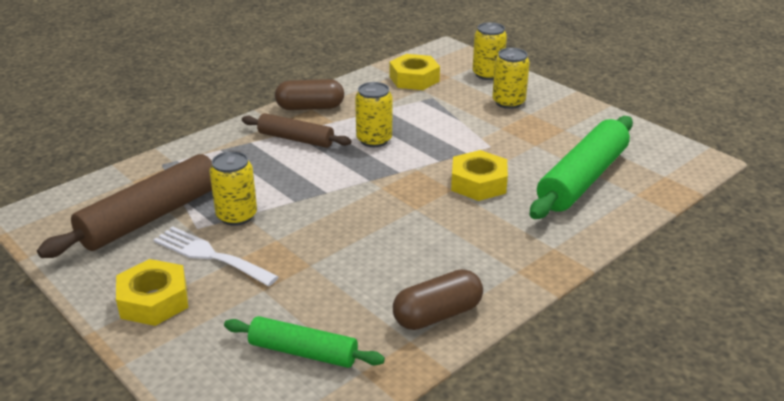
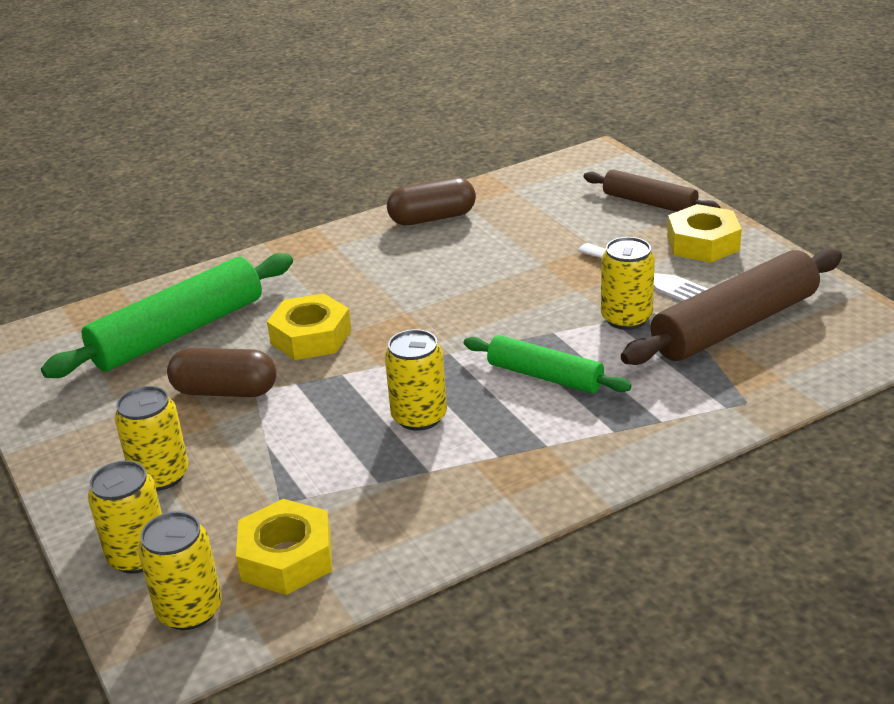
camera: 165 degrees left, 0 degrees up
green rolling pin [224,316,385,368] -> green rolling pin moved to [464,335,632,394]
brown rolling pin [242,113,351,148] -> brown rolling pin moved to [583,169,721,212]
brown capsule [275,79,344,110] -> brown capsule moved to [167,348,277,397]
none -> yellow can [138,511,222,630]

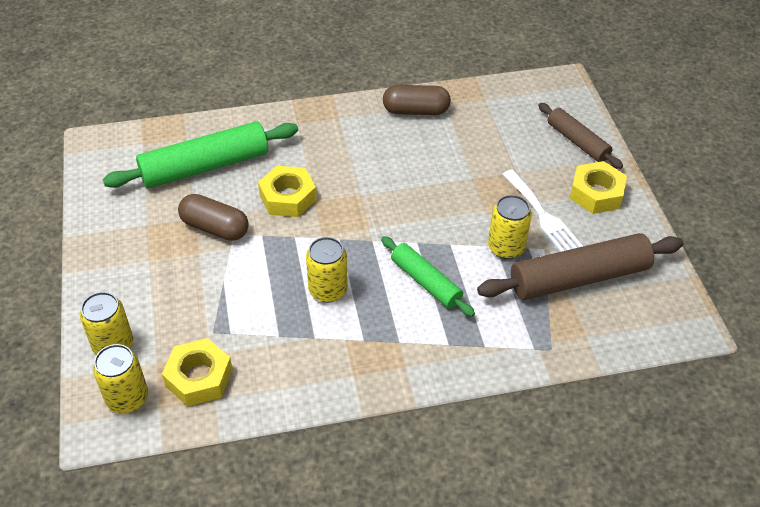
camera: 15 degrees right, 15 degrees up
yellow can [114,386,189,491] -> none

